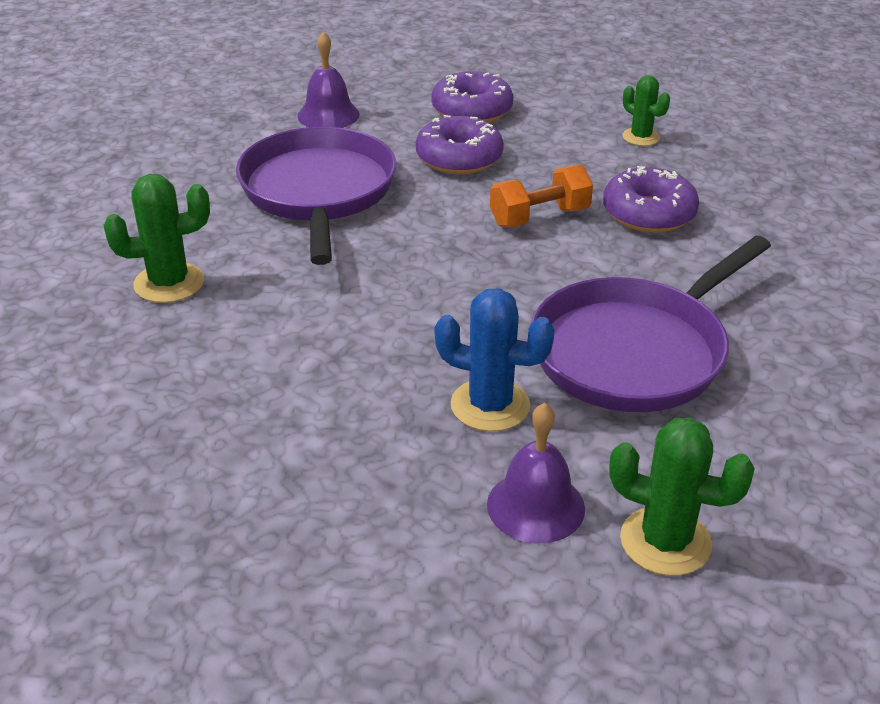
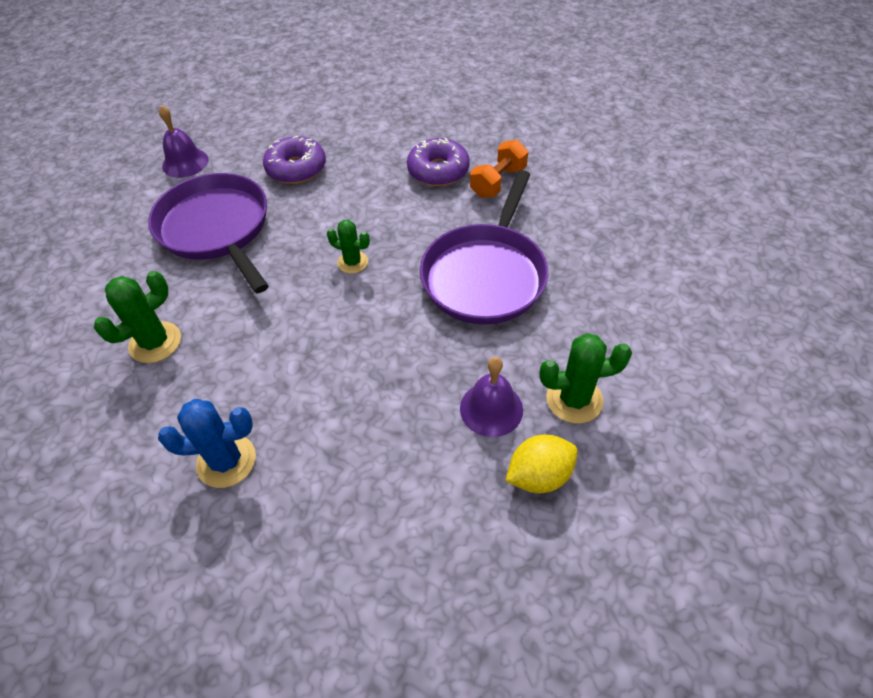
camera: 25 degrees left, 15 degrees up
purple donut [431,71,514,123] -> none
blue cactus [435,288,555,432] -> blue cactus moved to [158,399,256,488]
orange dumbbell [490,165,593,227] -> orange dumbbell moved to [470,140,528,198]
green cactus [622,75,670,146] -> green cactus moved to [327,220,370,274]
none -> yellow lemon [505,435,578,493]

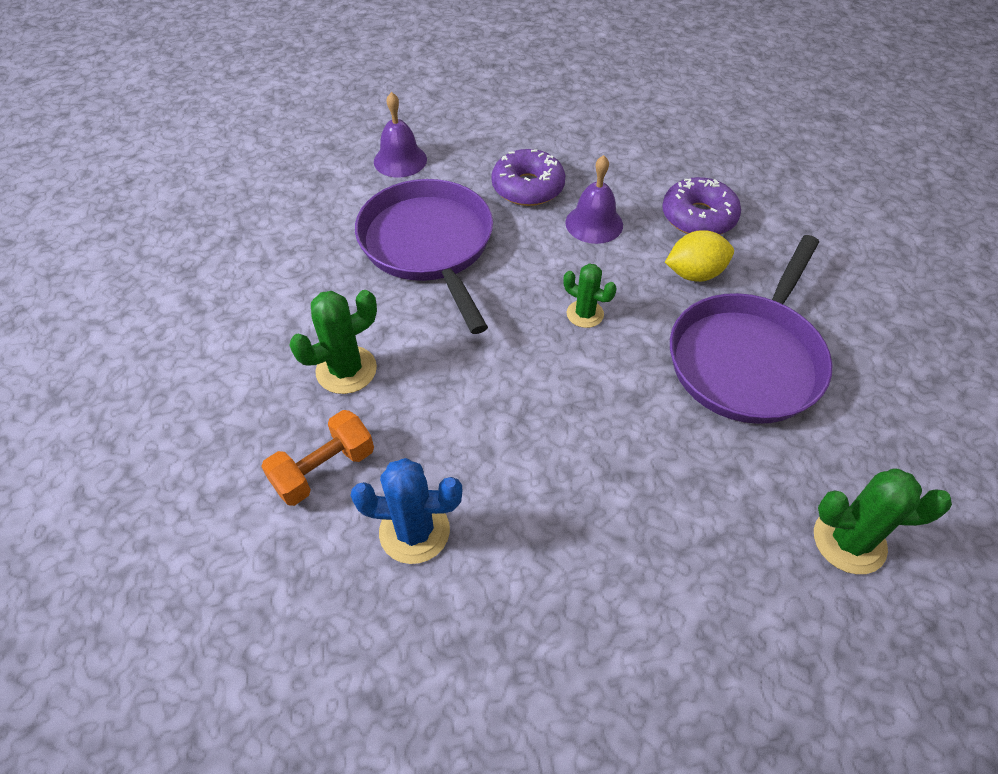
camera: 10 degrees right, 0 degrees up
purple bell [460,357,523,437] -> purple bell moved to [565,155,623,244]
orange dumbbell [470,140,528,198] -> orange dumbbell moved to [261,410,374,506]
yellow lemon [505,435,578,493] -> yellow lemon moved to [665,230,734,282]

